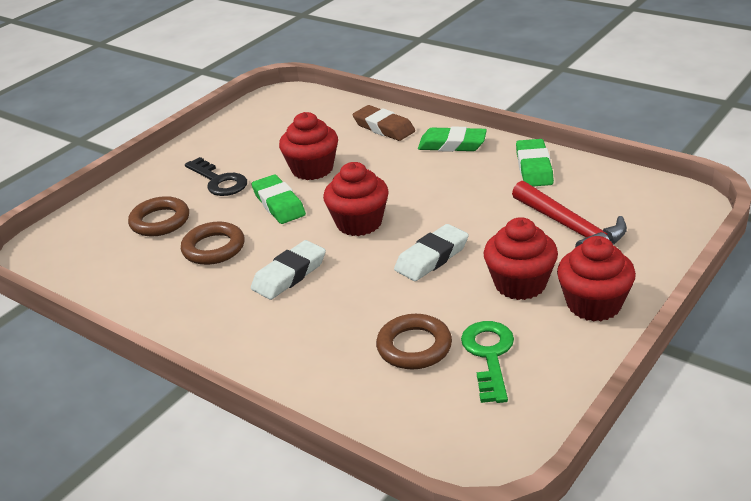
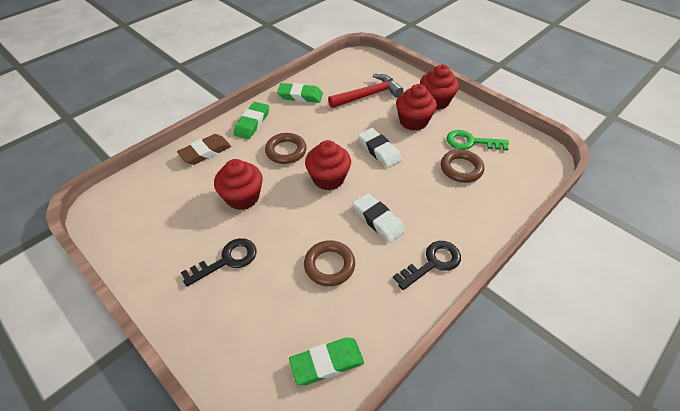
camera: 85 degrees left, 15 degrees up
brown ring [128,196,189,236] -> brown ring moved to [265,133,307,164]
green eraser [251,175,306,224] -> green eraser moved to [289,337,364,385]
none -> black key [393,241,461,290]

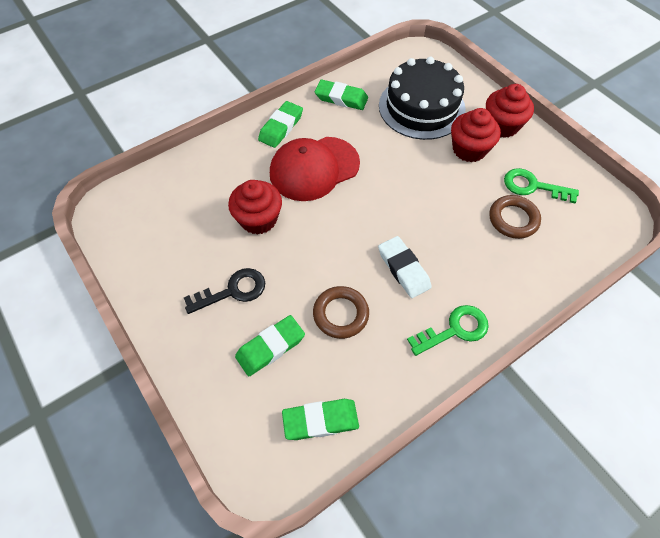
camera: 10 degrees right, 10 degrees up
brown eraser [177,134,231,165] -> none
brown ring [265,133,307,164] -> red cap [270,137,360,201]
red cupcake [305,140,351,190] -> none
red hammer [328,74,404,108] -> black cake [379,57,466,140]
white eraser [358,128,402,168] -> none
black key [393,241,461,290] -> green key [407,305,489,356]
none -> green eraser [235,315,305,376]

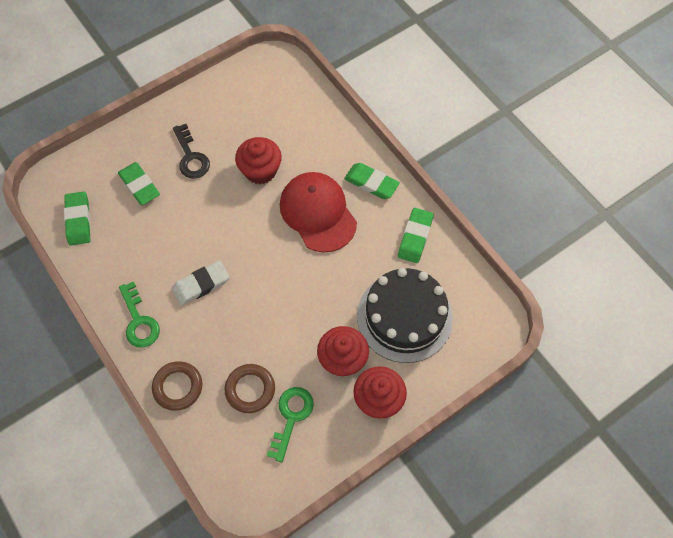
camera: 90 degrees right, 5 degrees up
brown ring [313,286,369,339] -> brown ring moved to [152,361,202,411]

